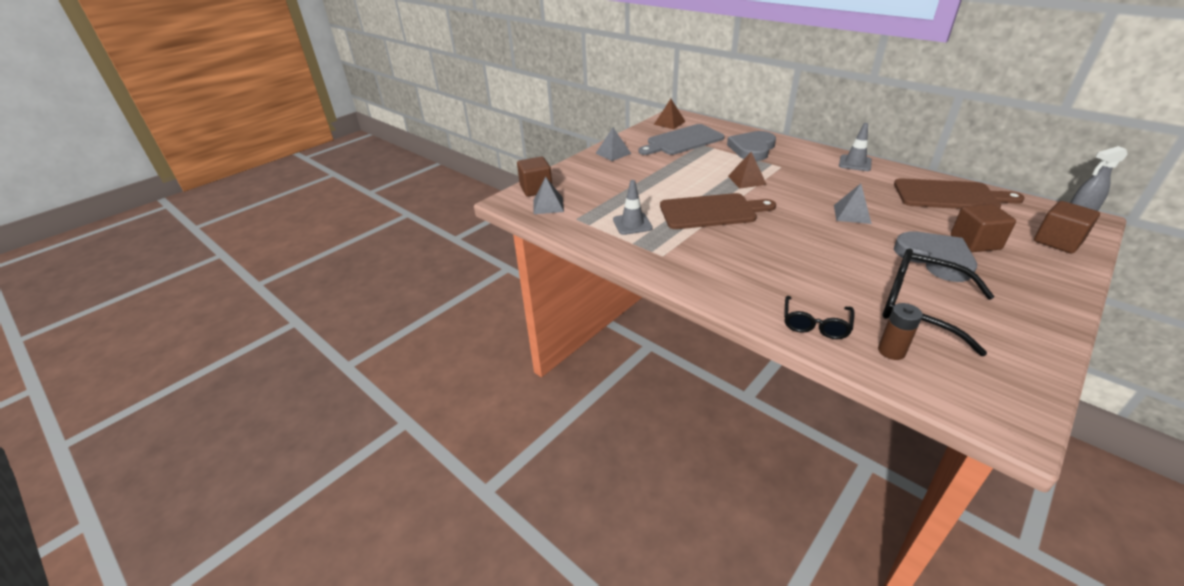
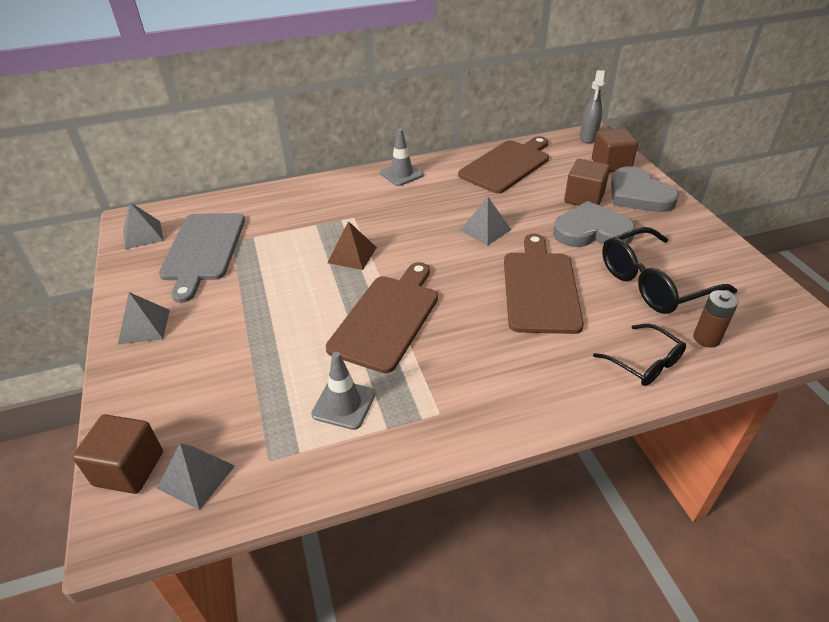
camera: 60 degrees left, 5 degrees up
brown pyramid [654,99,686,129] -> grey pyramid [123,202,163,249]
grey heart [727,131,776,161] -> grey heart moved to [611,166,679,212]
none -> brown cutting board [504,234,584,334]

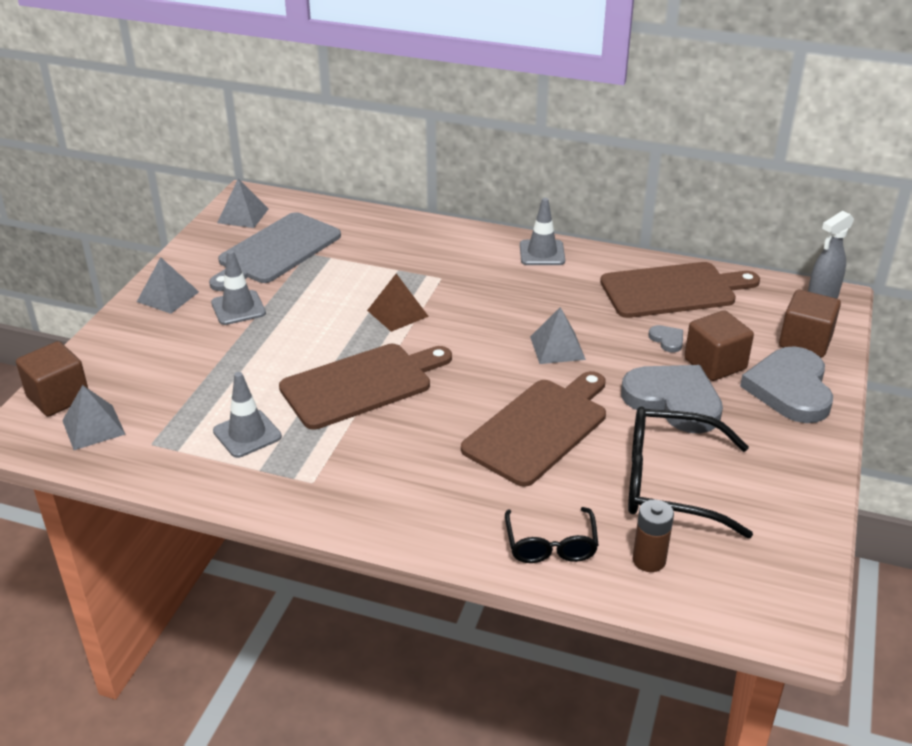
camera: 35 degrees right, 5 degrees down
none -> grey traffic cone [211,250,266,325]
none -> grey heart [648,325,683,352]

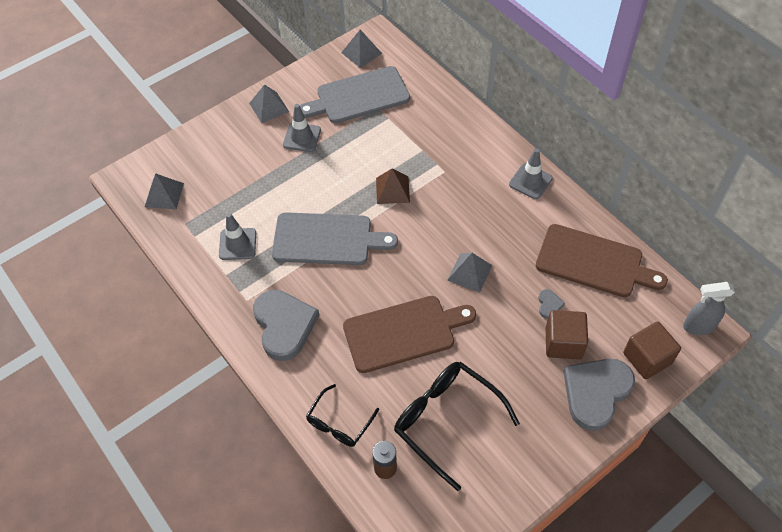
camera: 35 degrees right, 20 degrees up
brown cube [16,341,88,417] -> none
brown cutting board [279,344,452,430] -> grey cutting board [272,212,398,265]
grey heart [621,365,723,433] -> grey heart moved to [253,290,319,361]

